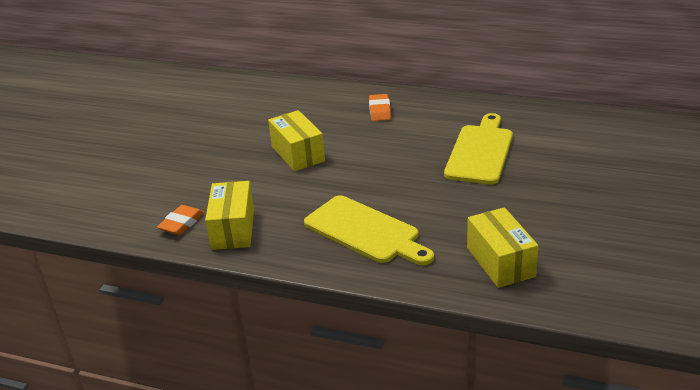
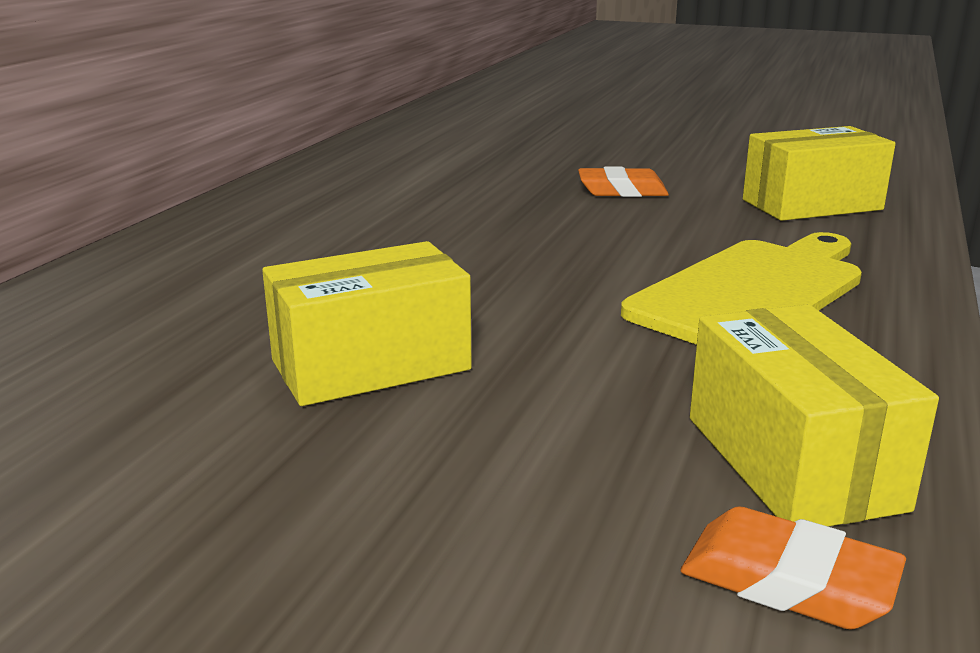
camera: 90 degrees left, 10 degrees down
yellow box [205,181,254,250] -> yellow box turned 75 degrees clockwise [690,304,939,527]
orange eraser [369,94,391,121] -> orange eraser moved to [578,167,669,197]
yellow cutting board [444,113,513,184] -> none

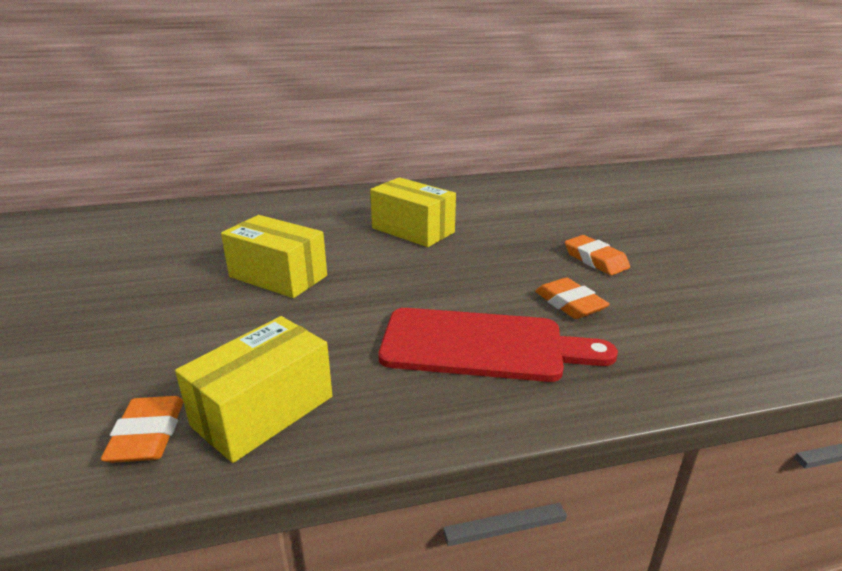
camera: 55 degrees right, 5 degrees up
yellow cutting board [621,232,862,345] -> red cutting board [378,308,618,382]
yellow box [743,126,896,221] -> yellow box moved to [370,177,456,247]
none -> orange eraser [535,278,610,319]

